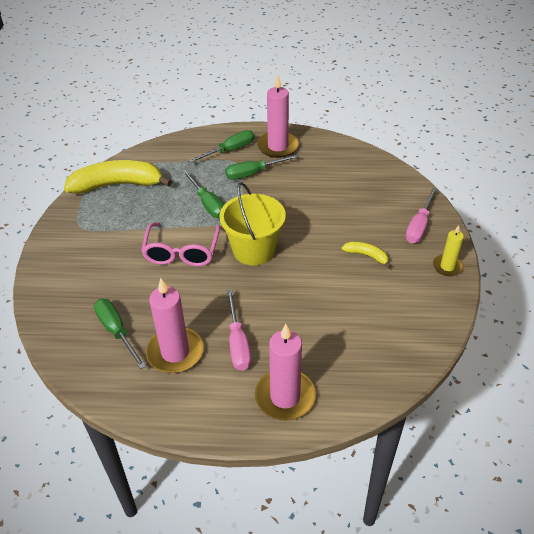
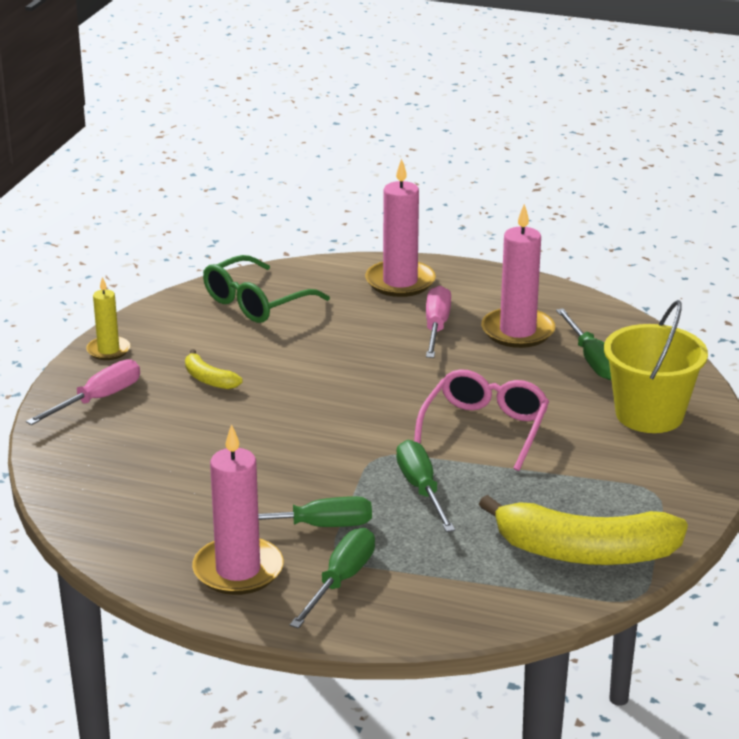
camera: 165 degrees left, 15 degrees down
green screwdriver [188,130,254,163] -> green screwdriver turned 135 degrees clockwise [290,528,375,628]
yellow bucket [219,182,286,265] -> yellow bucket moved to [604,300,708,433]
none -> green glasses [203,255,330,323]

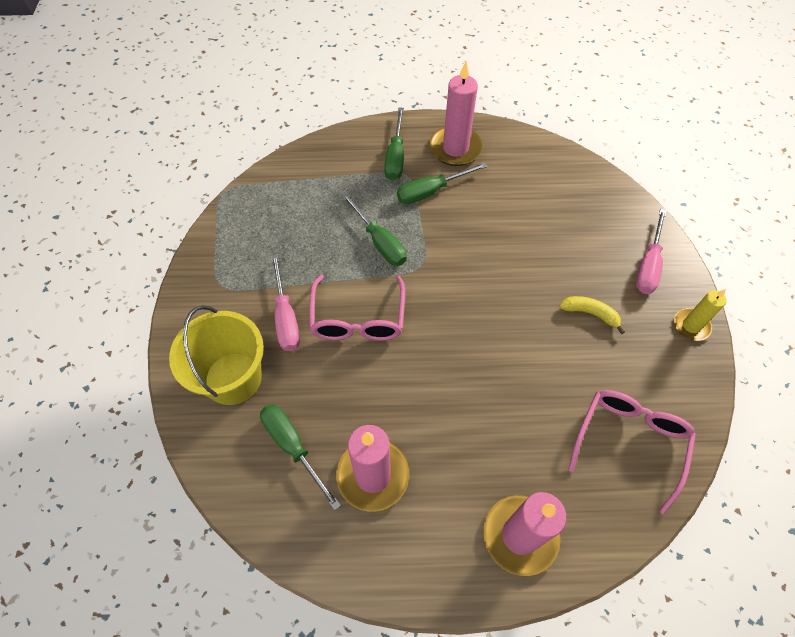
camera: 160 degrees right, 30 degrees up
green glasses [203,255,330,323] -> pink glasses [568,390,696,514]
pink screwdriver [426,285,451,358] -> pink screwdriver moved to [271,254,300,351]
yellow banana [479,495,688,565] -> none

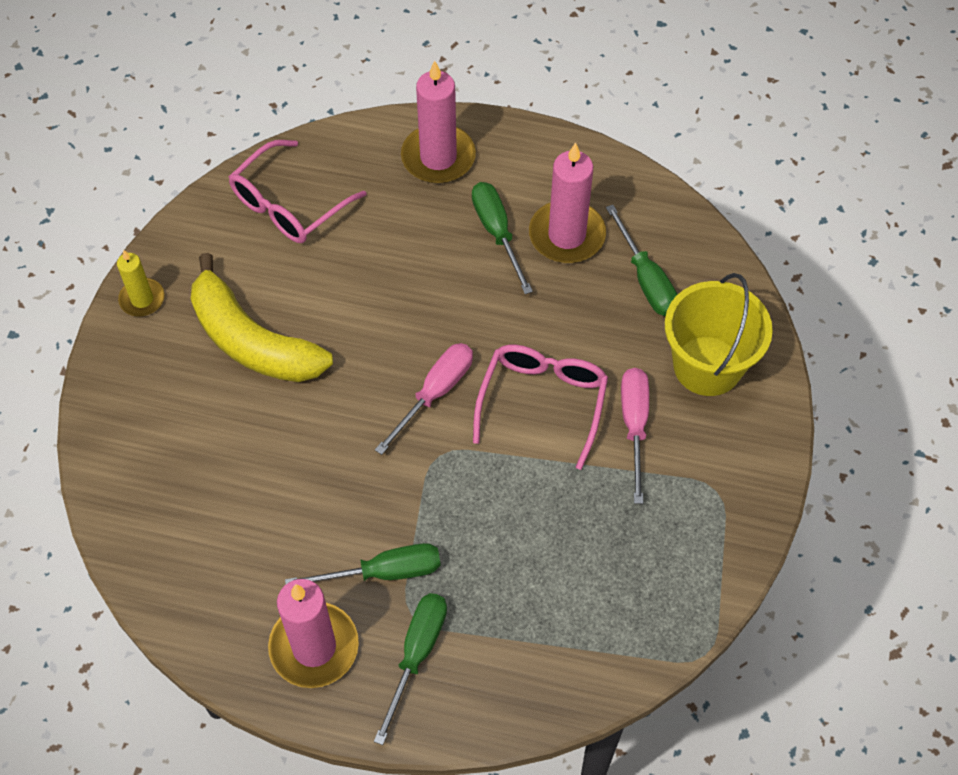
camera: 165 degrees left, 0 degrees up
green screwdriver [341,193,407,266] -> green screwdriver moved to [472,182,533,294]
yellow banana [559,296,625,334] -> yellow banana [191,253,333,382], size x2.22
pink screwdriver [636,209,667,294] -> pink screwdriver moved to [375,343,473,455]

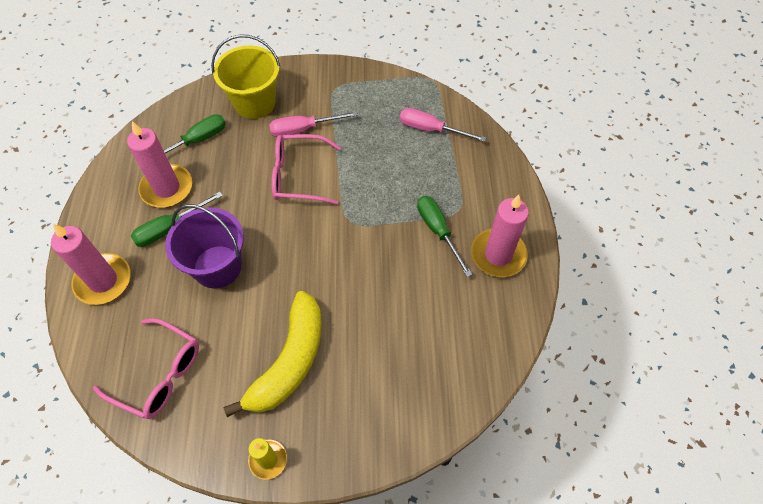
camera: 105 degrees left, 0 degrees up
green screwdriver [374,593,447,745] -> none
pink screwdriver [375,343,473,455] -> pink screwdriver moved to [400,108,486,142]
none -> purple bucket [165,204,244,288]

